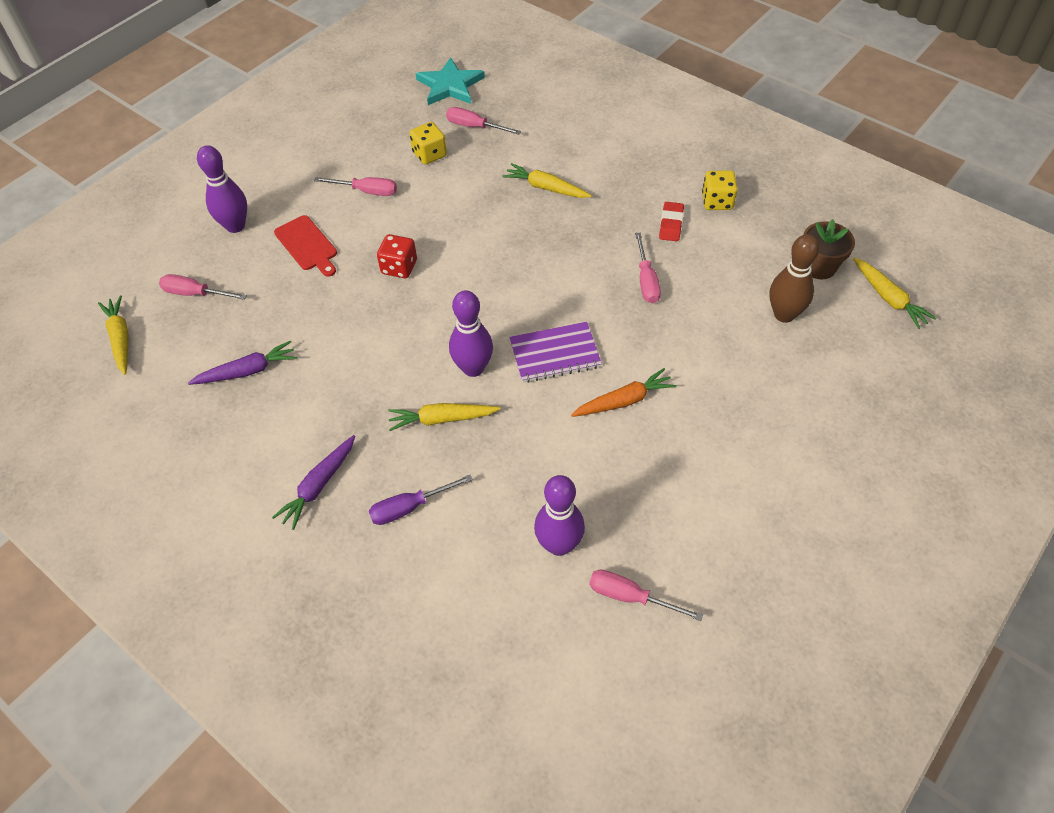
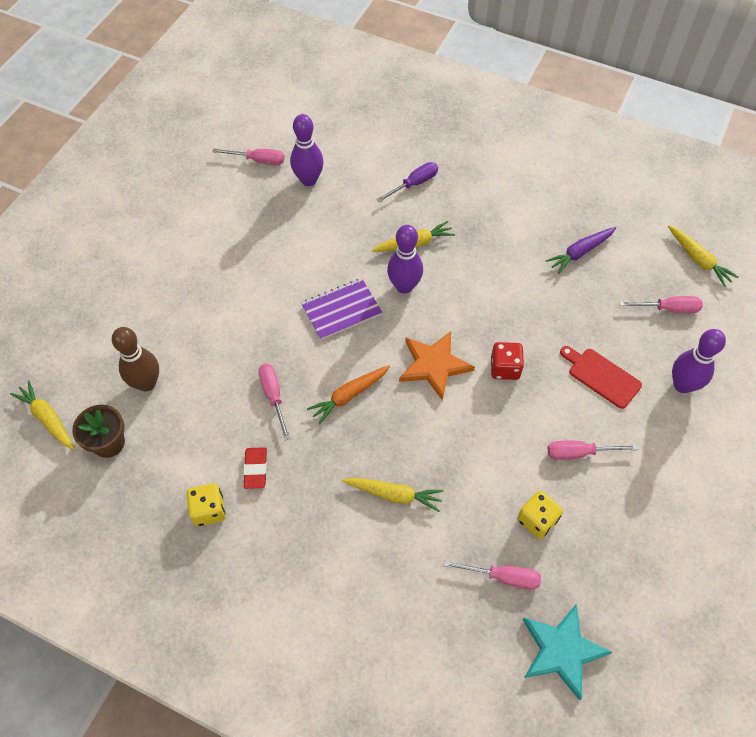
camera: 165 degrees right, 5 degrees up
purple carrot [272,435,355,530] -> none
orange carrot [571,368,676,417] -> orange carrot moved to [307,365,390,425]
none -> orange star [399,331,475,400]

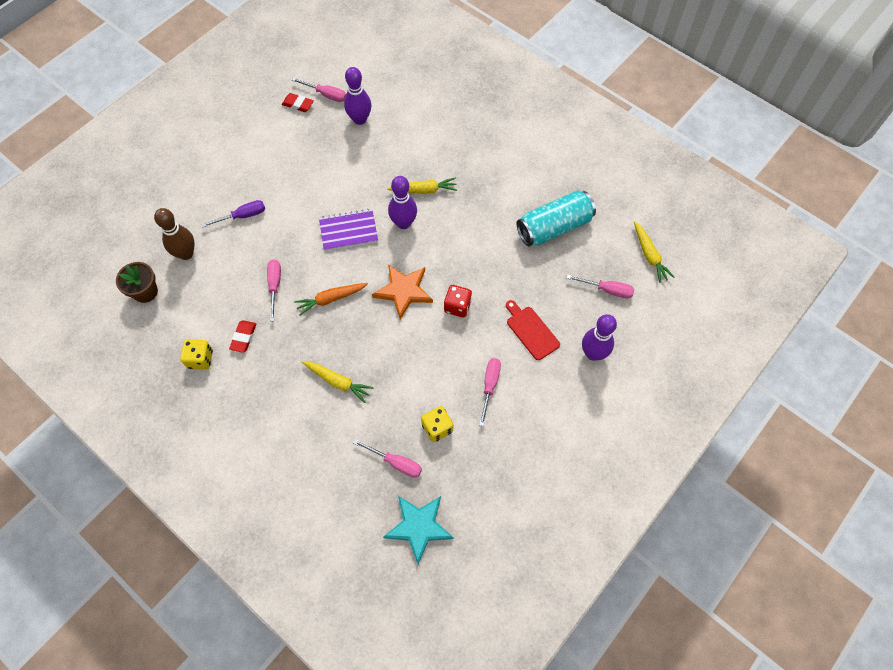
camera: 15 degrees right, 5 degrees up
yellow carrot [10,380,75,450] -> none
purple screwdriver [376,162,438,202] -> purple screwdriver moved to [201,200,265,228]
purple carrot [546,227,616,274] -> turquoise can [516,190,596,246]
pink screwdriver [548,441,638,460] -> pink screwdriver turned 90 degrees clockwise [479,358,501,426]
none -> red eraser [282,93,314,112]

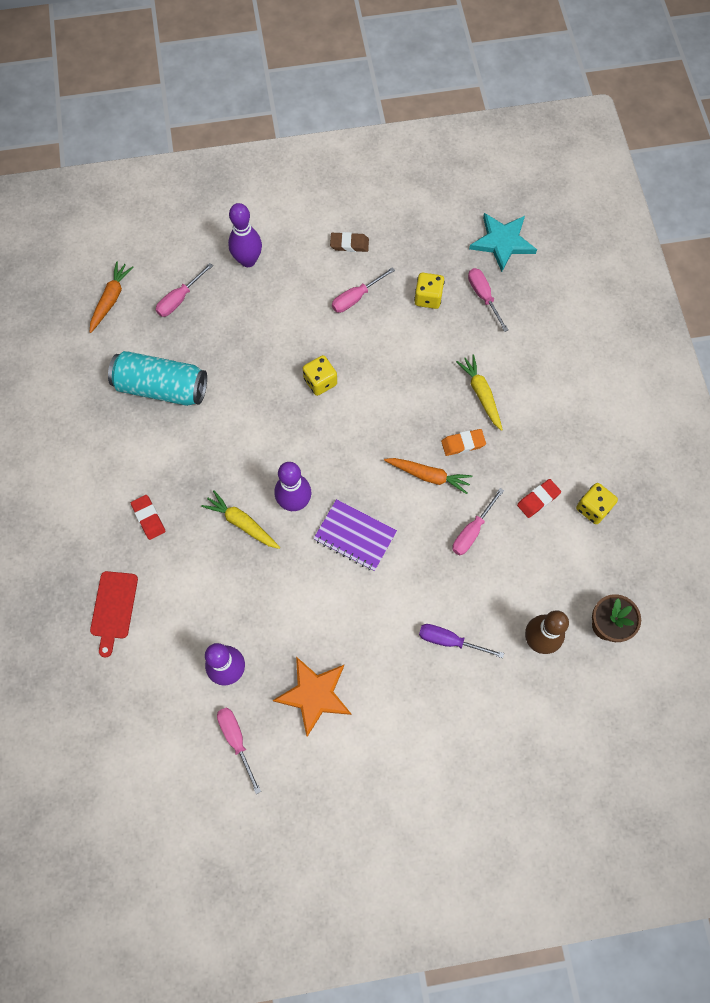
camera: 140 degrees left, 5 degrees up
red eraser [282,93,314,112] -> red eraser moved to [131,495,165,540]
orange star [372,264,433,319] -> orange star moved to [273,657,352,737]
red dice [444,285,472,318] -> yellow dice [303,355,337,396]
red cutting board [506,300,560,360] -> red cutting board moved to [90,571,138,657]
pink screwdriver [567,275,634,298] -> pink screwdriver turned 105 degrees counterclockwise [156,263,213,317]
yellow carrot [634,221,675,283] -> orange carrot [90,261,134,333]
none -> brown eraser [330,232,369,252]
none -> orange eraser [441,429,486,456]

